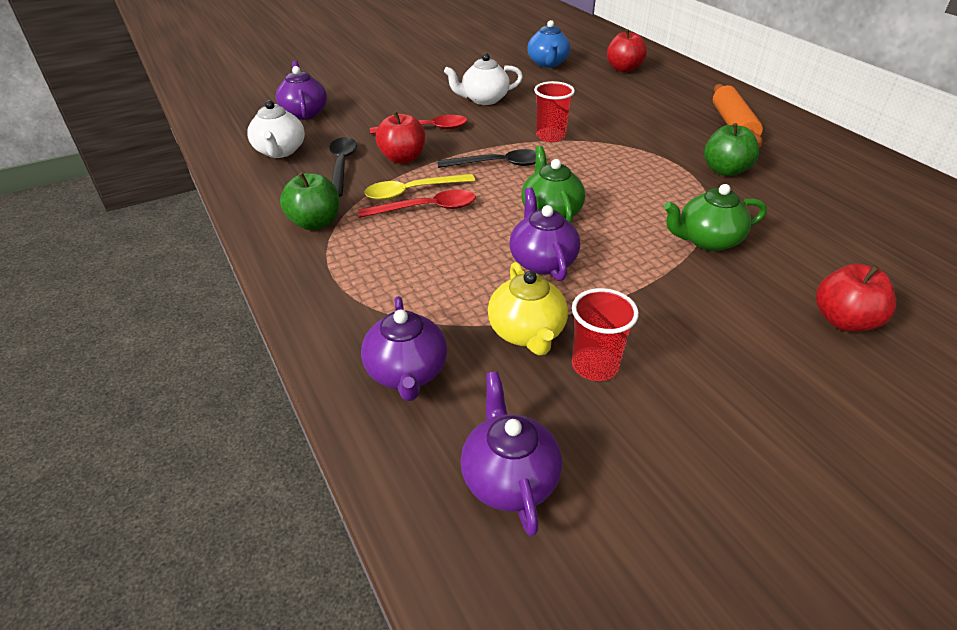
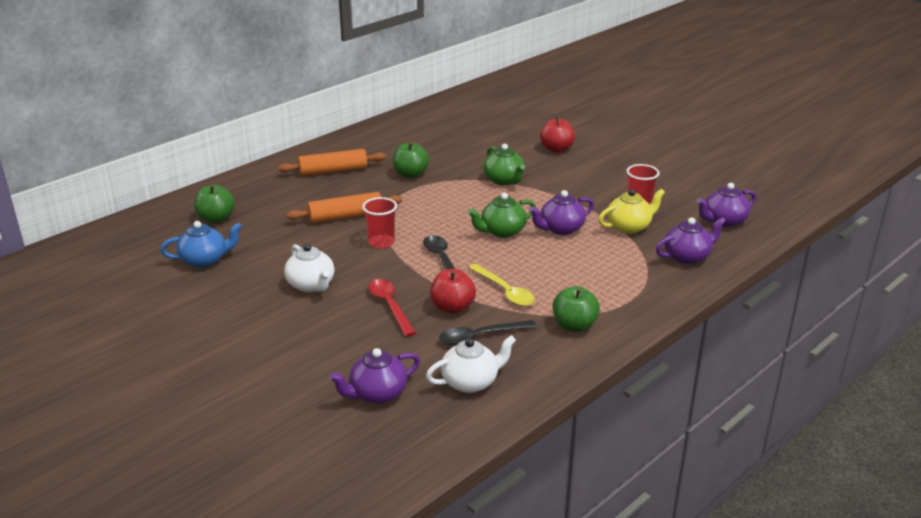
camera: 105 degrees left, 10 degrees down
red spoon [358,189,476,218] -> none
red apple [607,29,647,72] -> green apple [194,184,235,223]
none -> orange rolling pin [286,192,402,223]

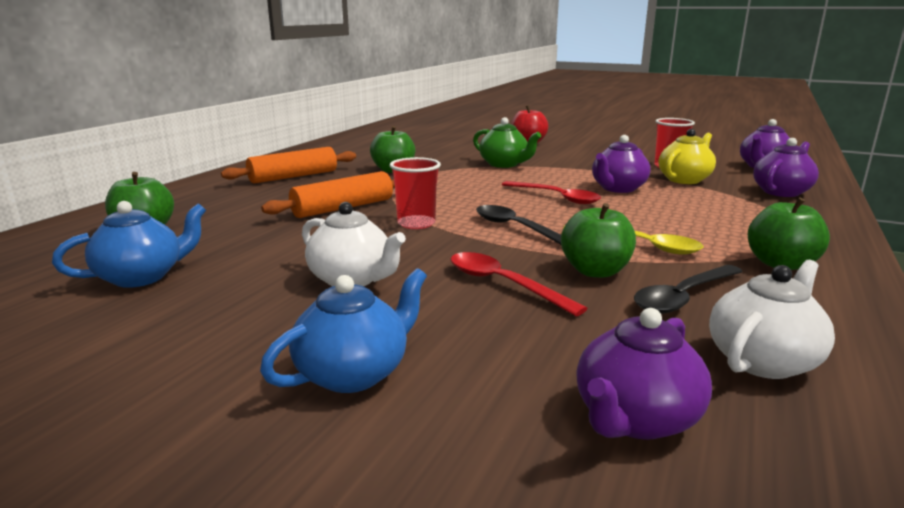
camera: 20 degrees left, 10 degrees down
red apple [430,269,476,314] -> green apple [561,203,636,278]
green teapot [468,193,536,238] -> red spoon [502,181,601,204]
none -> blue teapot [260,268,427,393]

